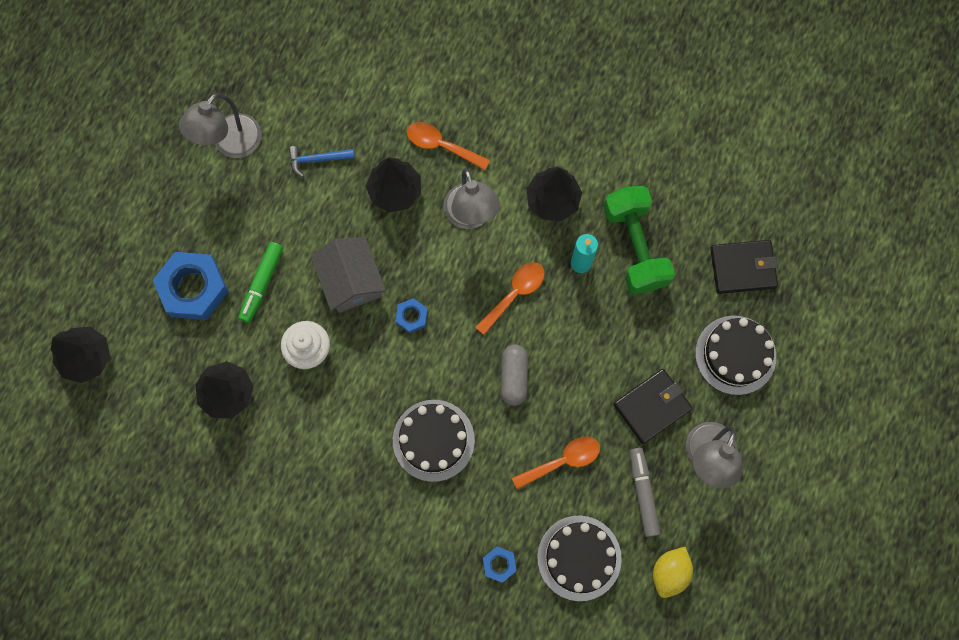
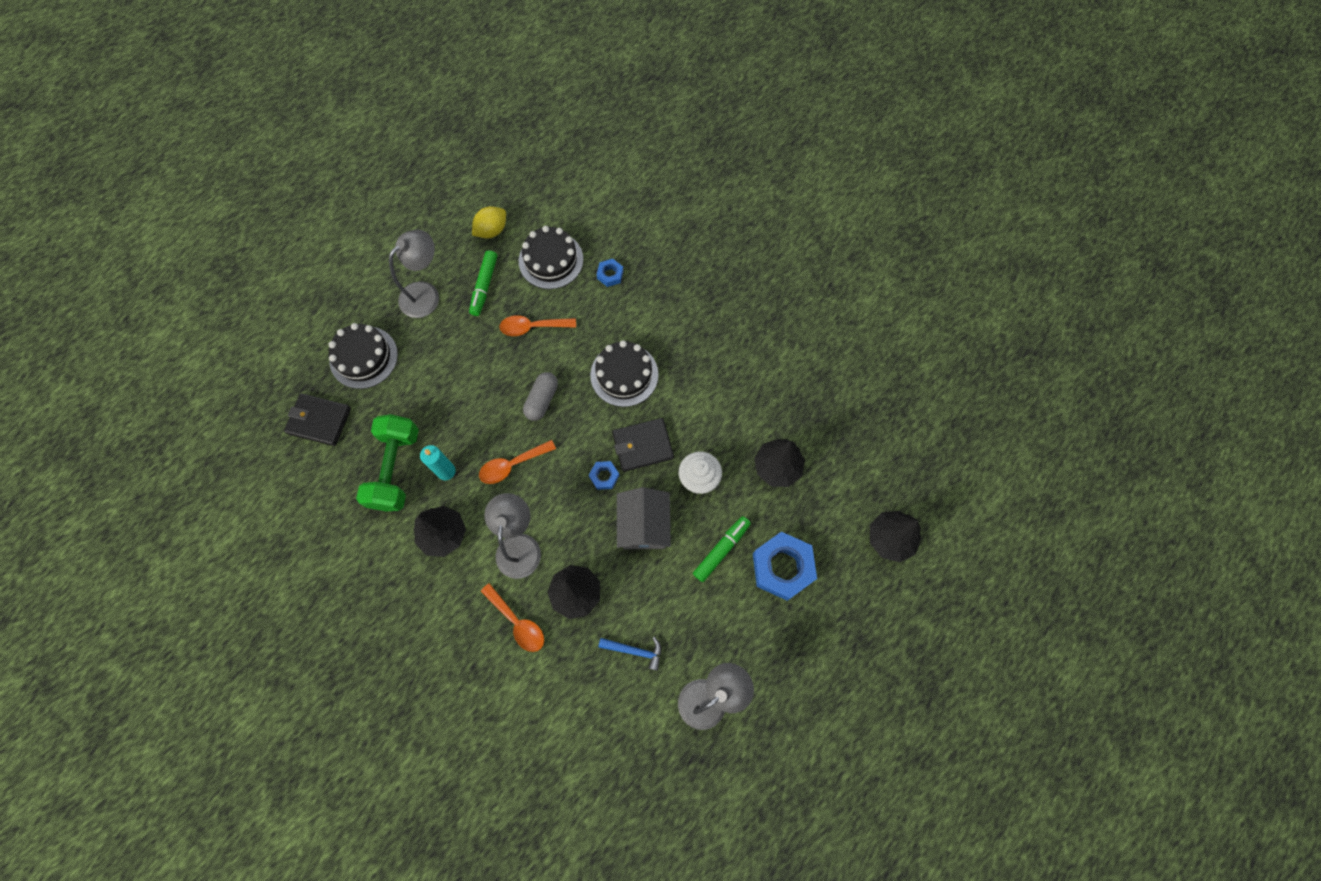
camera: 160 degrees left, 5 degrees down
black wallet [613,369,693,444] -> black wallet moved to [612,418,674,472]
grey marker [629,448,660,537] -> green marker [469,250,497,316]

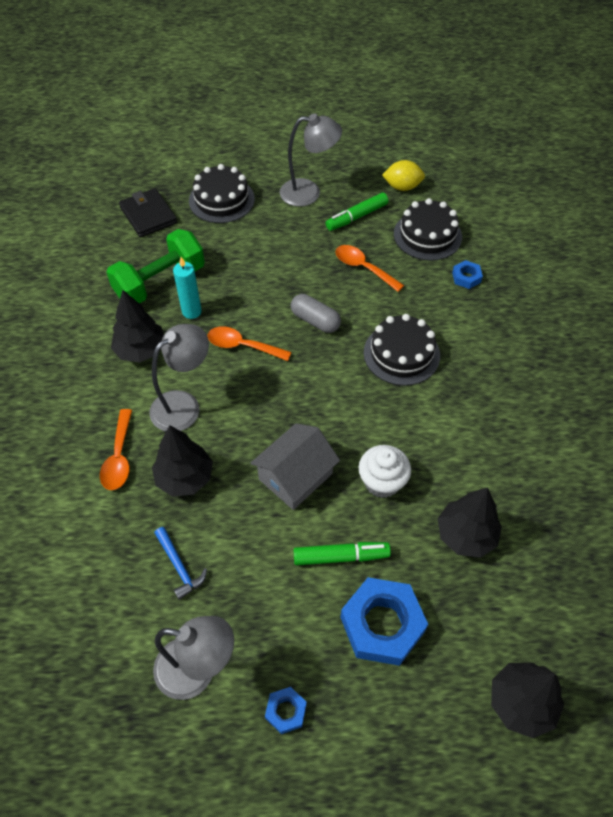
camera: 45 degrees right, 15 degrees down
grey capsule [523,372,558,421] -> grey capsule turned 60 degrees clockwise [291,294,341,333]
blue nut [589,461,619,490] -> blue nut moved to [265,687,307,734]
black wallet [612,418,674,472] -> none

